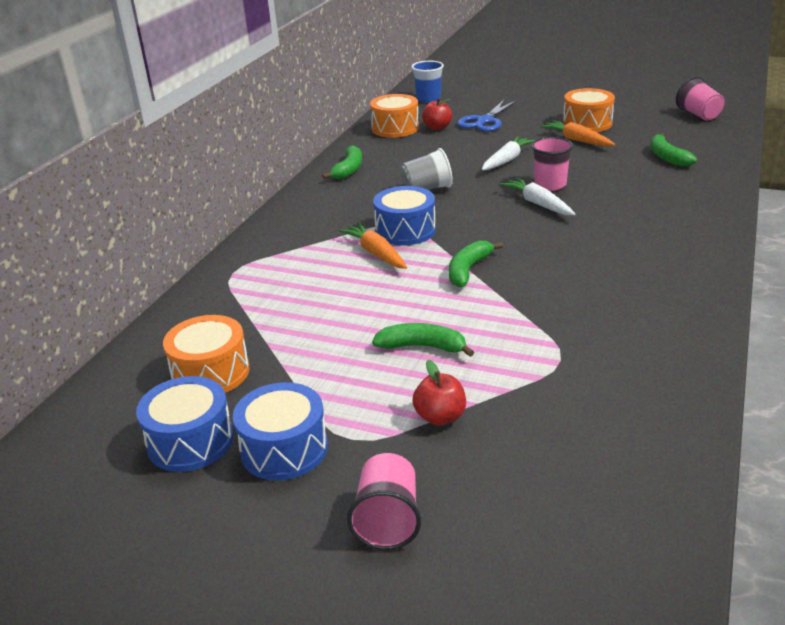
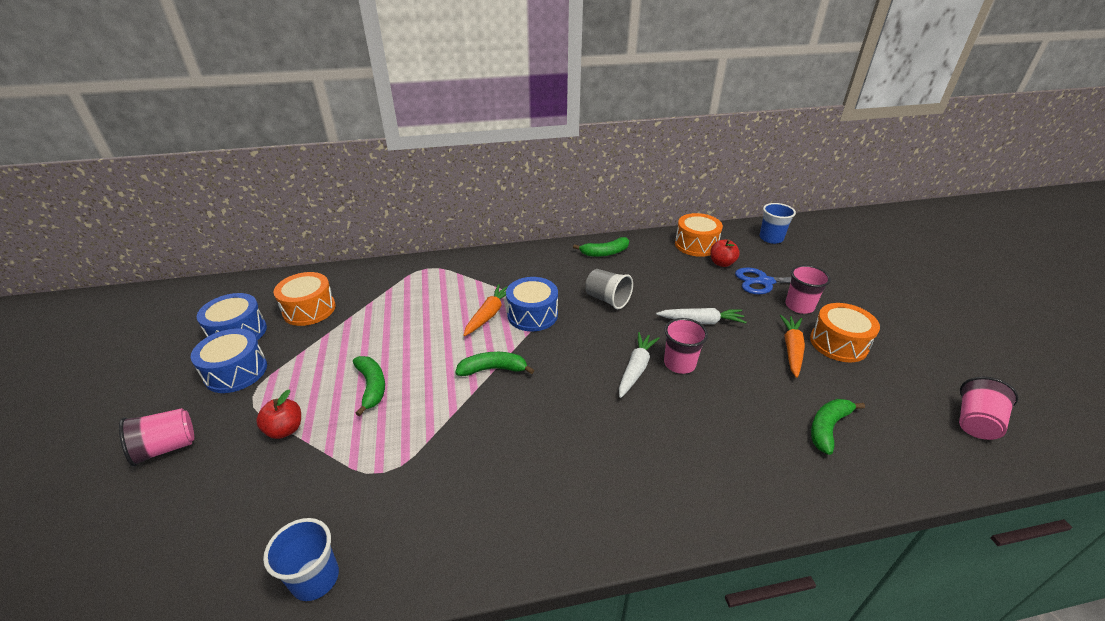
camera: 55 degrees right, 5 degrees up
none -> blue cup [263,518,339,601]
none -> pink cup [785,265,831,314]

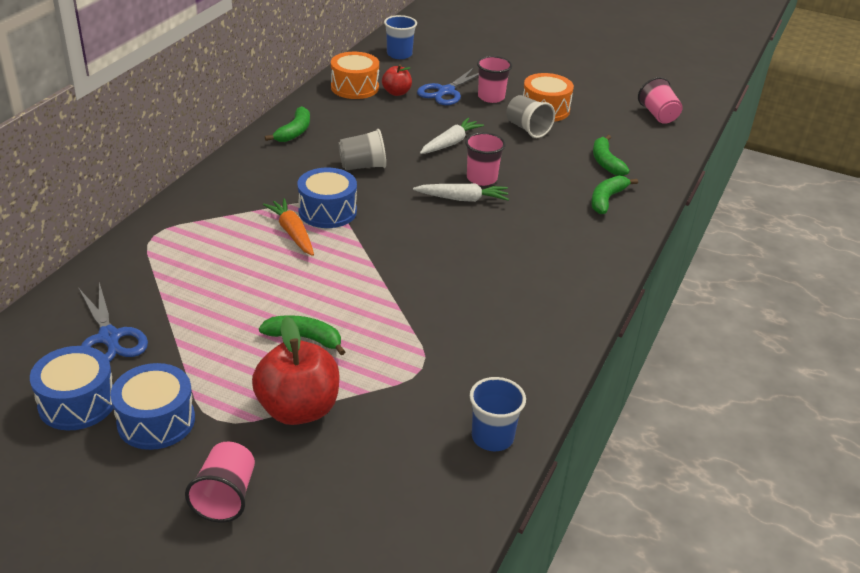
camera: 55 degrees left, 0 degrees up
red apple [256,389,301,439] -> red apple [252,316,340,425], size x1.83
orange drum [274,272,336,326] -> blue scissors [79,282,148,362]
green banana [455,352,534,376] -> green banana moved to [591,176,638,214]
white carrot [619,332,660,398] -> white carrot turned 120 degrees clockwise [413,184,509,202]
orange carrot [780,315,805,378] -> grey cup [506,95,555,138]

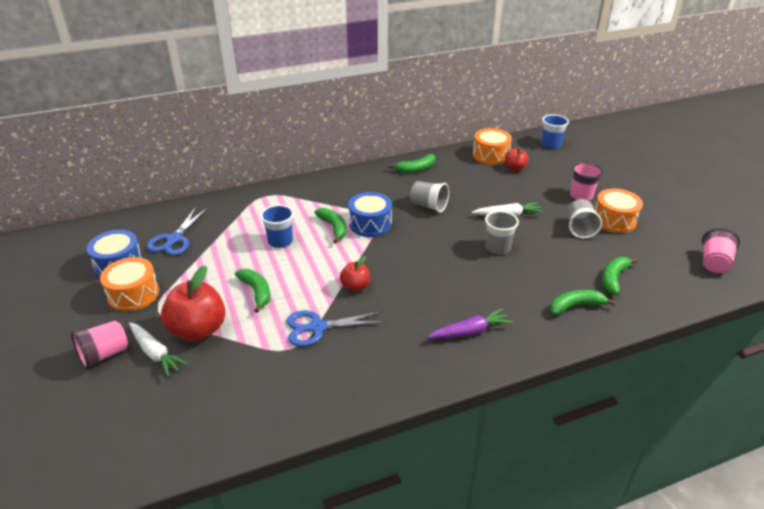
camera: 45 degrees right, 0 degrees up
blue drum [111,363,195,450] -> orange drum [100,257,159,311]
orange carrot [263,198,314,256] -> green banana [315,208,346,243]
white carrot [413,184,509,202] -> white carrot moved to [129,323,188,377]
blue scissors [417,68,479,105] -> blue scissors moved to [286,311,385,347]
pink cup [465,132,506,186] -> grey cup [485,211,519,254]
blue cup [470,377,526,451] -> blue cup moved to [260,205,294,248]
none -> red apple [340,256,370,292]
none -> purple carrot [427,309,513,339]

